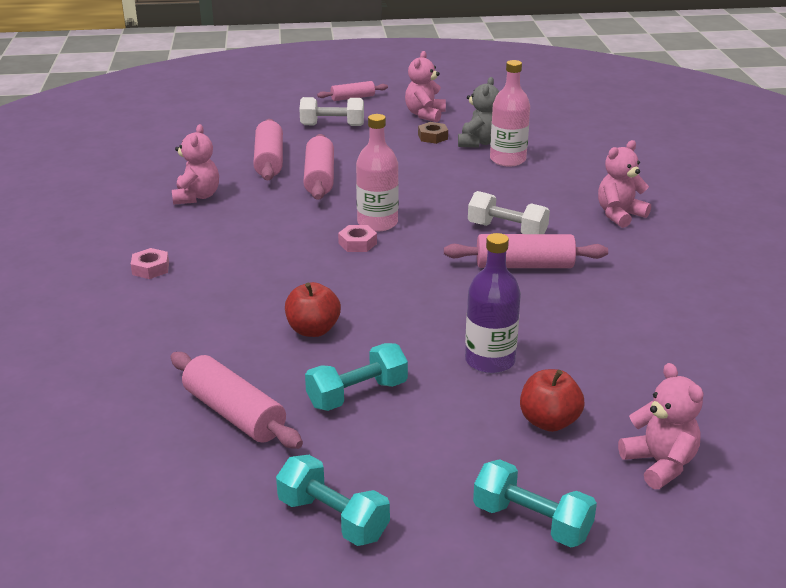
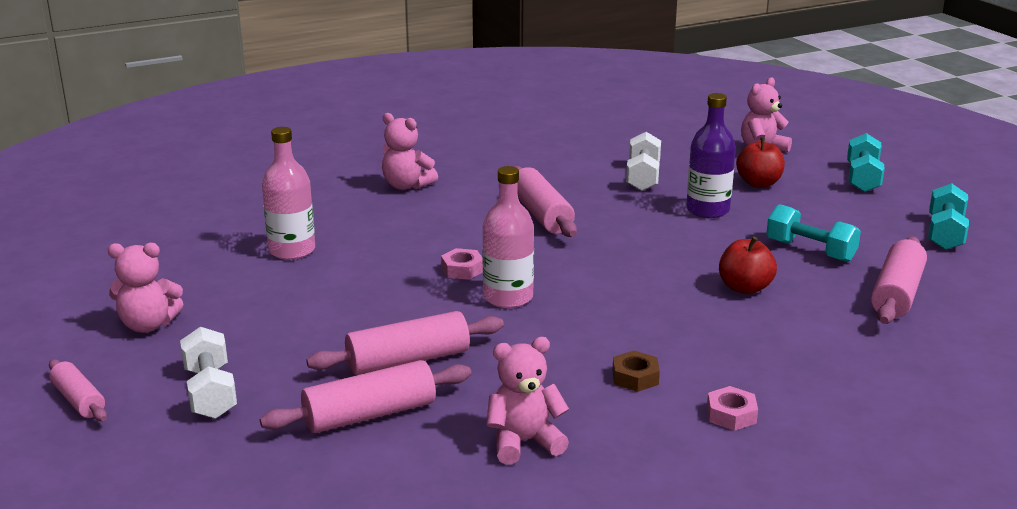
camera: 110 degrees left, 5 degrees down
pink nut [338,225,377,252] -> pink nut moved to [441,248,483,280]
brown nut [418,122,448,144] -> brown nut moved to [612,350,660,392]
grey teddy bear [458,77,499,147] -> none
white dumbbell [468,191,550,234] -> white dumbbell moved to [626,132,661,191]

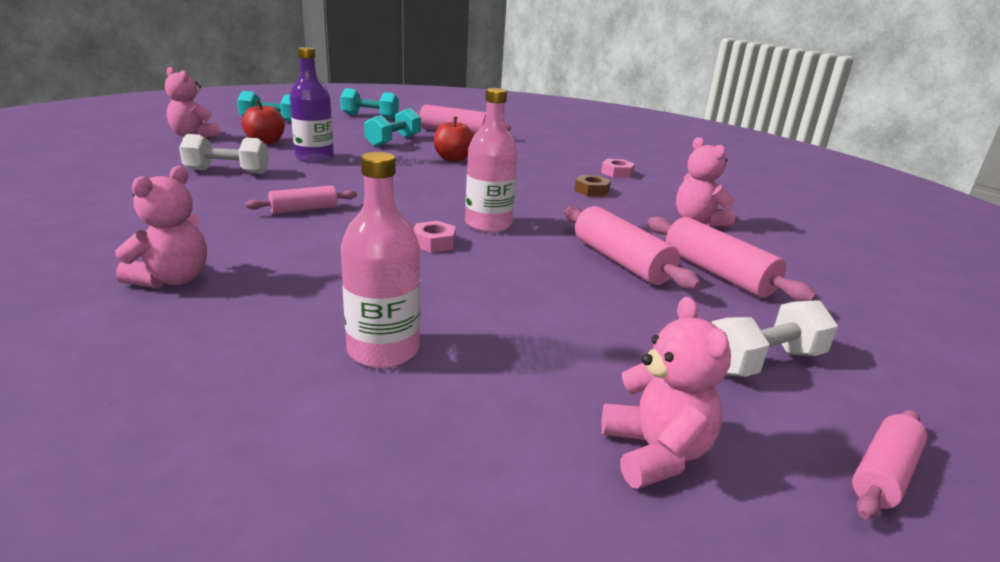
camera: 100 degrees left, 0 degrees up
pink rolling pin [514,166,577,237] -> pink rolling pin [245,185,357,214], size x0.62

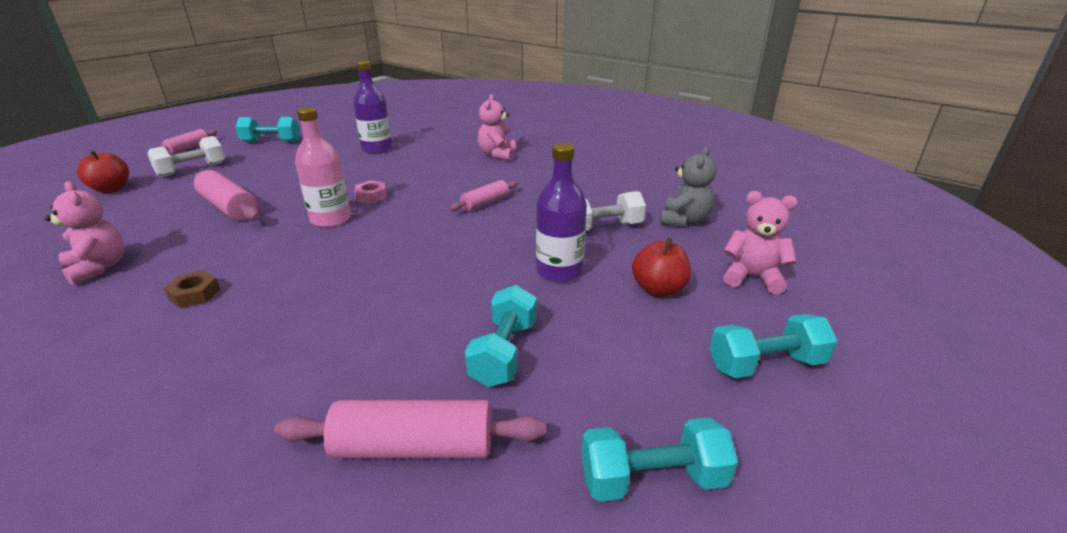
camera: 165 degrees right, 5 degrees up
pink bottle [341,152,420,368] -> purple bottle [353,61,392,154]
red apple [434,116,474,162] -> red apple moved to [77,150,129,193]
pink nut [601,159,635,178] -> none
pink teddy bear [601,297,731,489] -> turquoise dumbbell [235,117,300,142]
pink rolling pin [648,216,817,301] -> none
none -> grey teddy bear [660,147,716,227]

